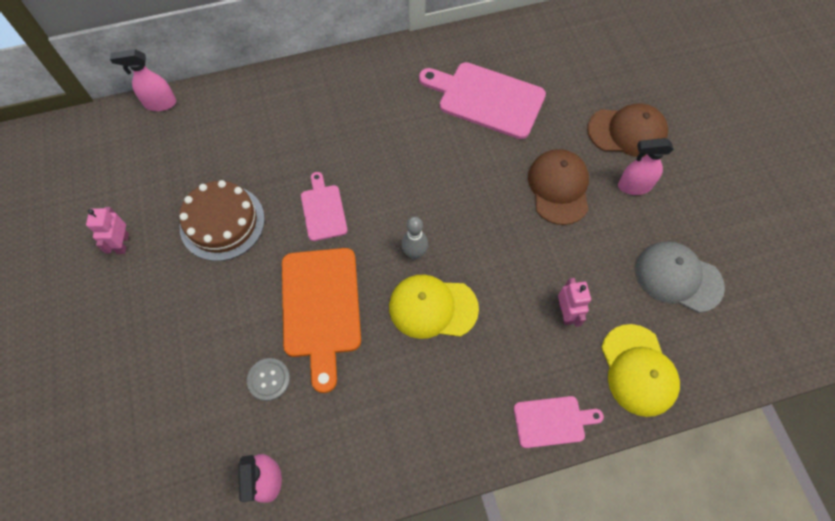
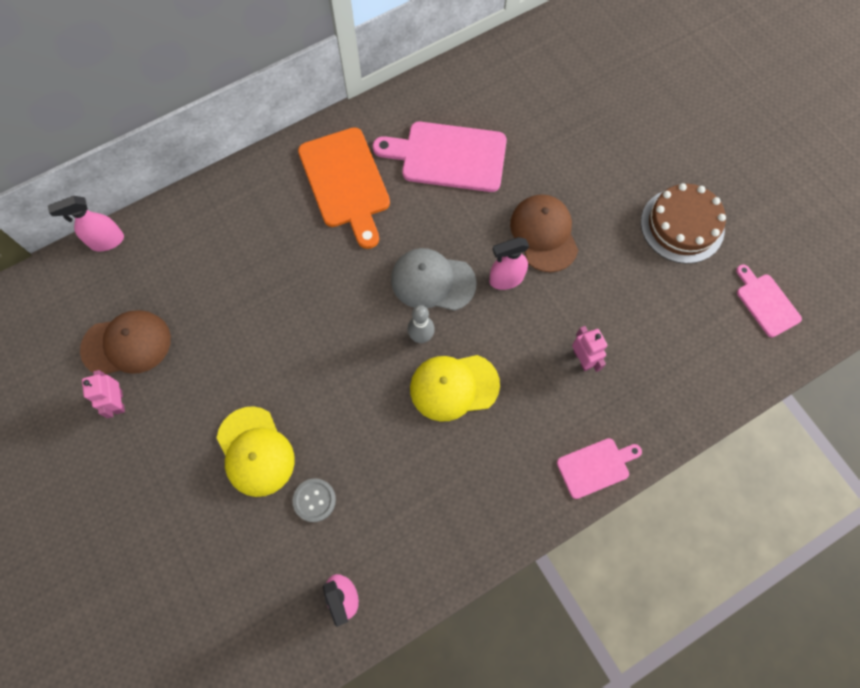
camera: 15 degrees left, 5 degrees up
brown cake [179,180,265,261] -> brown cake moved to [641,183,726,264]
orange cutting board [282,248,361,393] -> orange cutting board moved to [298,127,390,249]
pink cutting board [301,172,348,241] -> pink cutting board moved to [736,264,802,337]
brown cap [587,103,668,157] -> brown cap moved to [80,310,171,374]
yellow cap [601,324,680,417] -> yellow cap moved to [217,406,295,497]
pink spray bottle [618,138,674,195] -> pink spray bottle moved to [489,237,529,290]
grey cap [635,242,725,313] -> grey cap moved to [391,248,477,311]

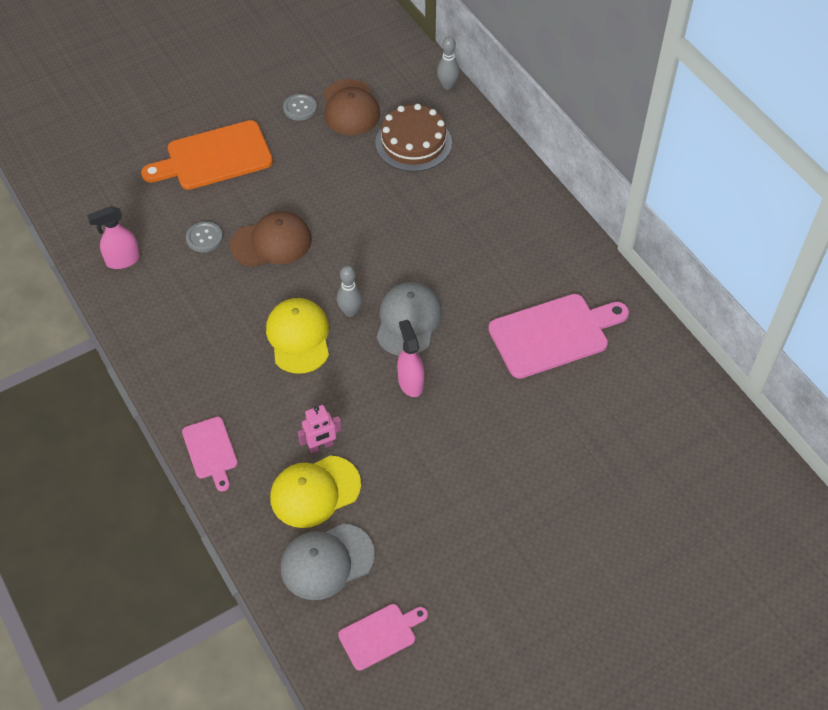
camera: 90 degrees right, 15 degrees down
pink spray bottle [48,196,124,251] -> grey bowling pin [437,36,459,90]
pink robot [82,370,125,418] -> grey button [283,94,317,121]
yellow cap [217,406,295,497] -> yellow cap moved to [270,455,361,528]
orange cutting board [298,127,390,249] -> orange cutting board moved to [141,120,273,190]
pink cutting board [373,122,507,192] -> pink cutting board turned 60 degrees clockwise [488,294,629,379]
brown cap [510,194,578,272] -> brown cap moved to [230,211,312,267]
brown cake [641,183,726,264] -> brown cake moved to [375,104,452,172]
none -> grey cap [281,523,375,600]

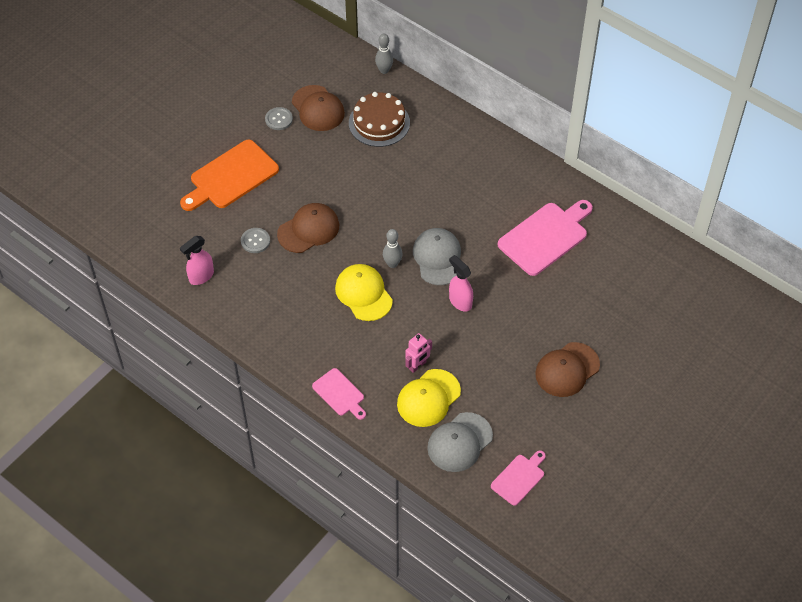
camera: 20 degrees left, 0 degrees up
none -> brown cap [535,342,600,397]

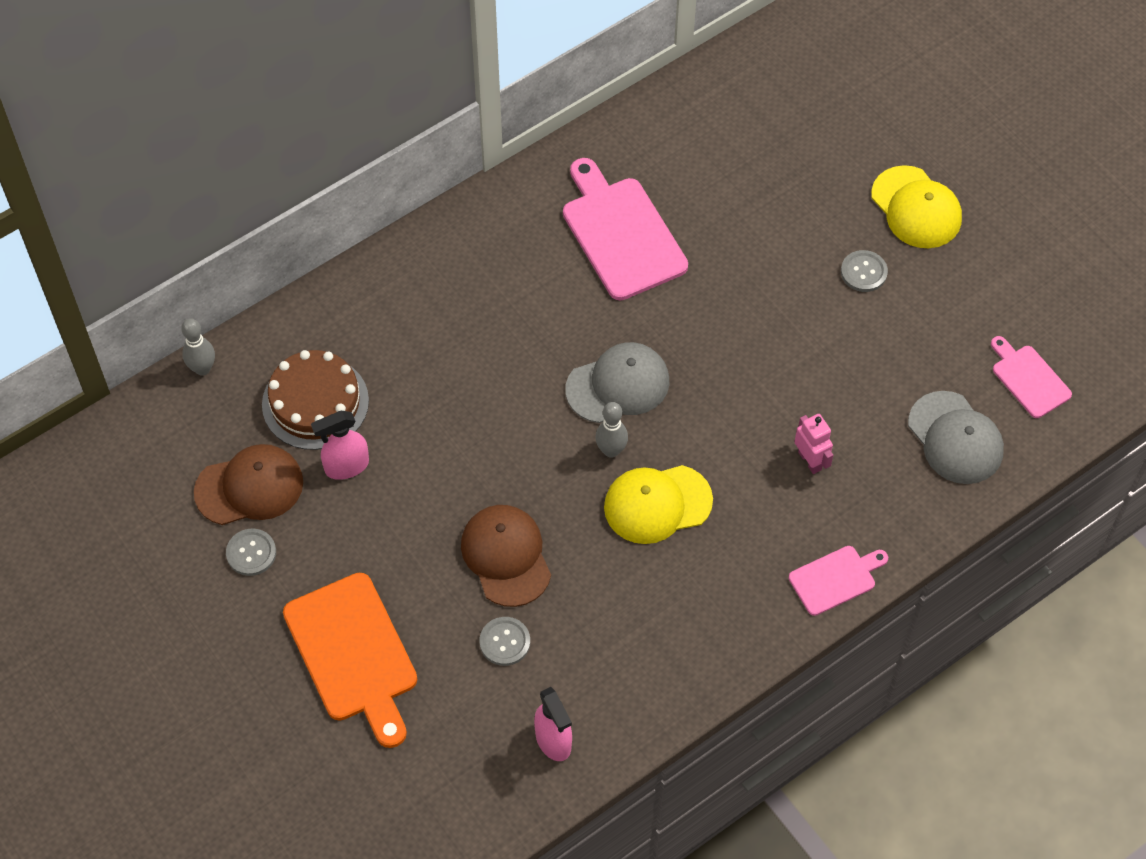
camera: 75 degrees left, 5 degrees up
yellow cap [397,369,461,427] -> yellow cap moved to [871,165,962,248]
grey cap [413,228,461,285] -> grey cap turned 150 degrees clockwise [565,342,669,423]
pink spray bottle [449,255,473,312] -> pink spray bottle moved to [311,411,369,480]
brown cap [535,342,600,397] -> grey button [841,250,888,292]

